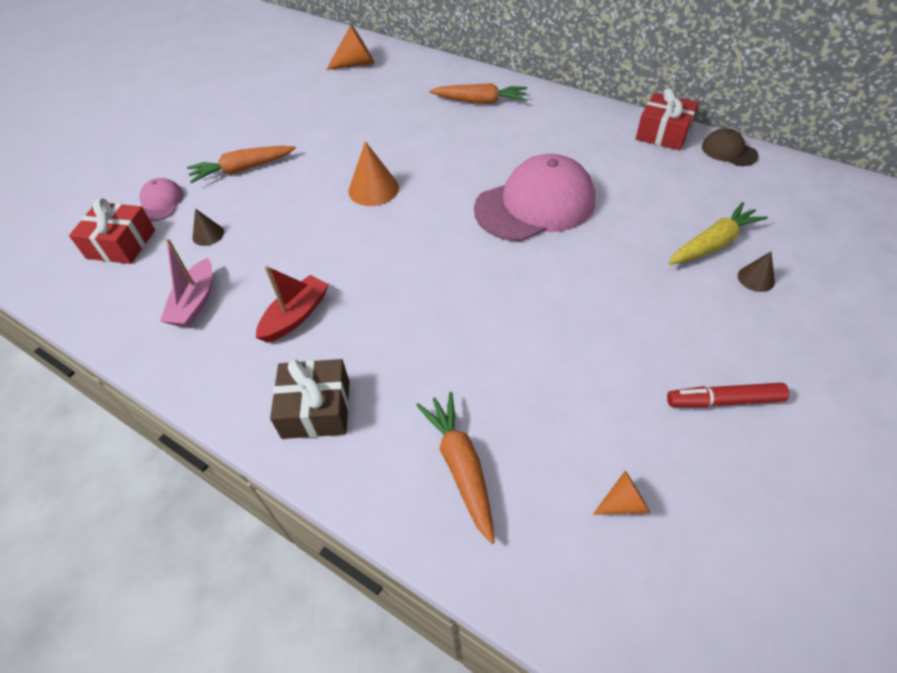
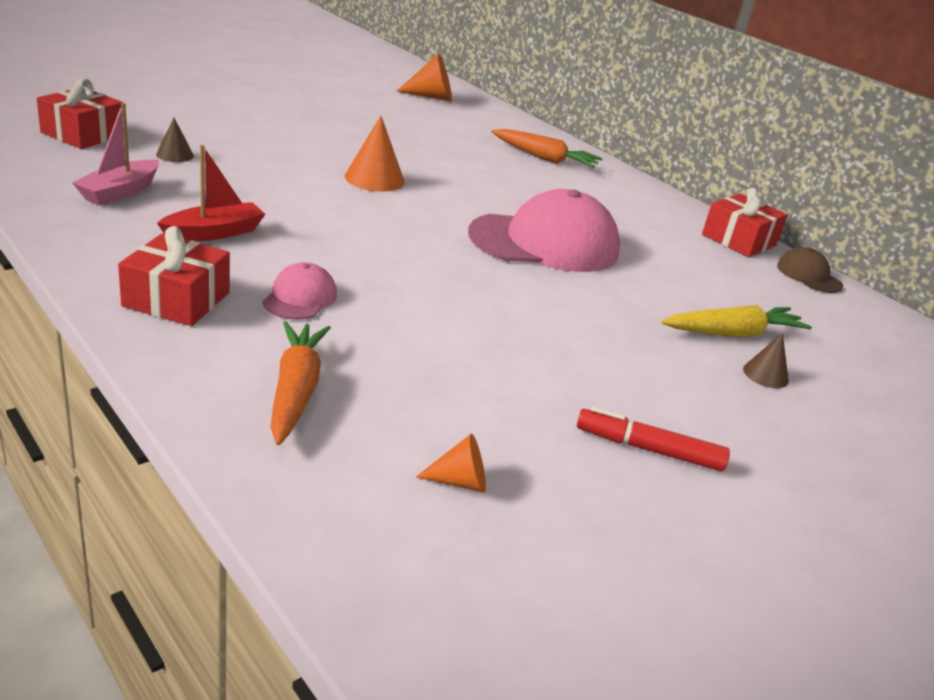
camera: 10 degrees right, 20 degrees down
pink cap [140,178,184,222] -> pink cap moved to [263,262,337,320]
orange carrot [187,146,296,183] -> none
brown gift [270,359,350,439] -> red gift [118,226,230,326]

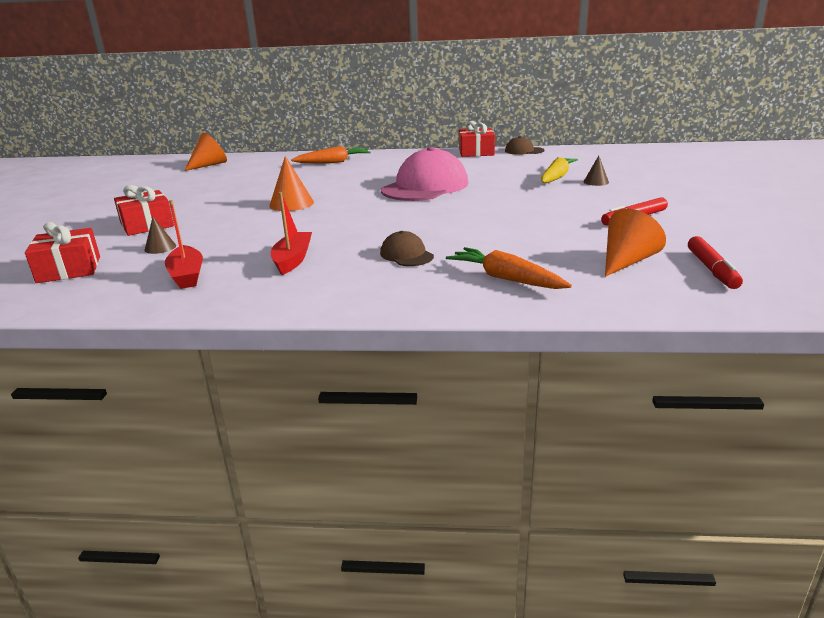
camera: 40 degrees left, 5 degrees down
pink boat [72,103,159,206] -> red boat [165,200,203,289]
red gift [118,226,230,326] -> red gift moved to [114,185,174,236]
pink cap [263,262,337,320] -> brown cap [380,231,434,266]
orange cone [416,434,486,492] -> orange cone [605,209,666,277], size x1.72
none -> red marker [688,236,743,289]

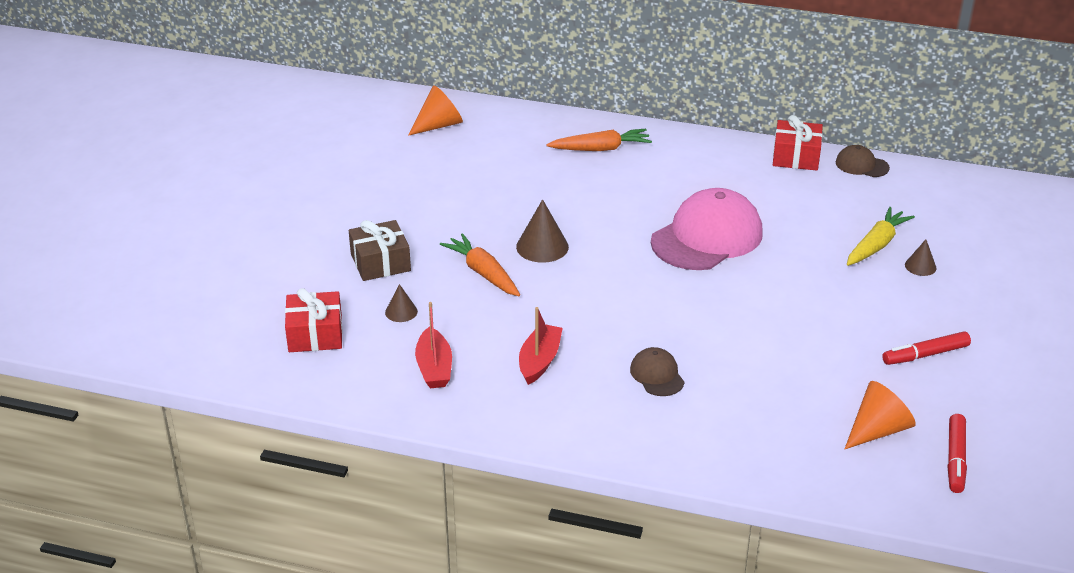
camera: 10 degrees right, 10 degrees up
red gift [114,185,174,236] -> brown gift [349,220,411,281]
orange cone [269,156,314,211] -> brown cone [516,199,569,263]
orange carrot [446,247,572,289] -> orange carrot moved to [440,233,520,296]

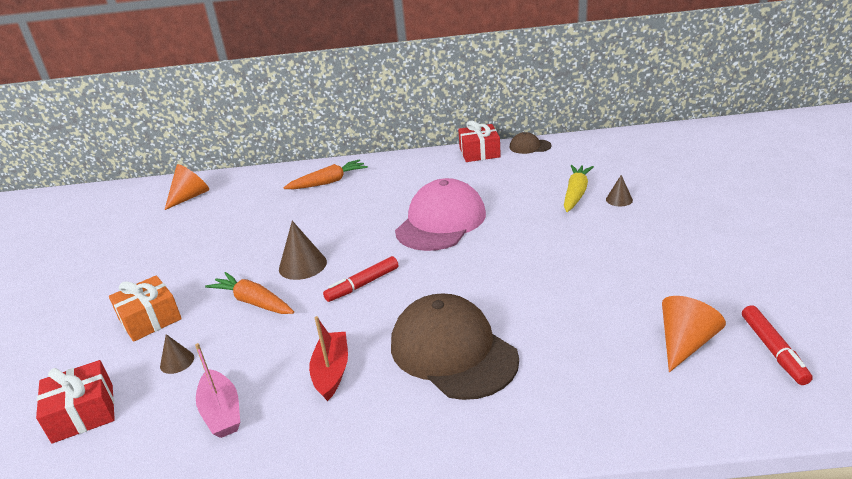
camera: 15 degrees left, 5 degrees down
brown gift [349,220,411,281] -> orange gift [109,275,182,342]
red boat [415,302,452,388] -> pink boat [195,343,240,438]
brown cap [630,347,685,396] -> brown cap [391,293,519,400], size x2.14
red marker [882,331,971,365] -> red marker moved to [323,256,398,302]

